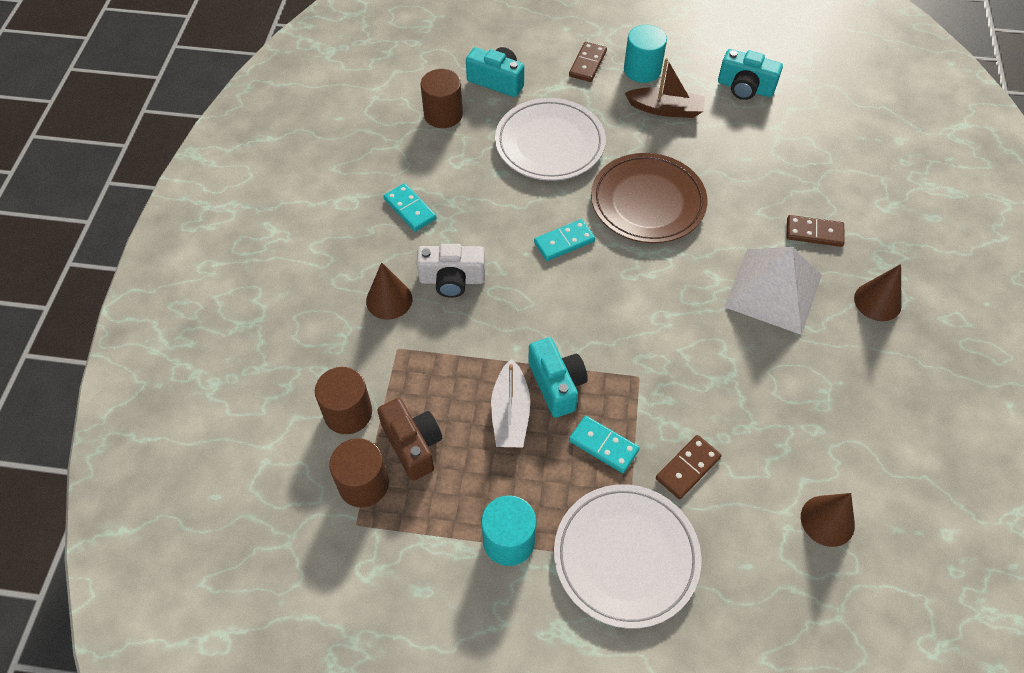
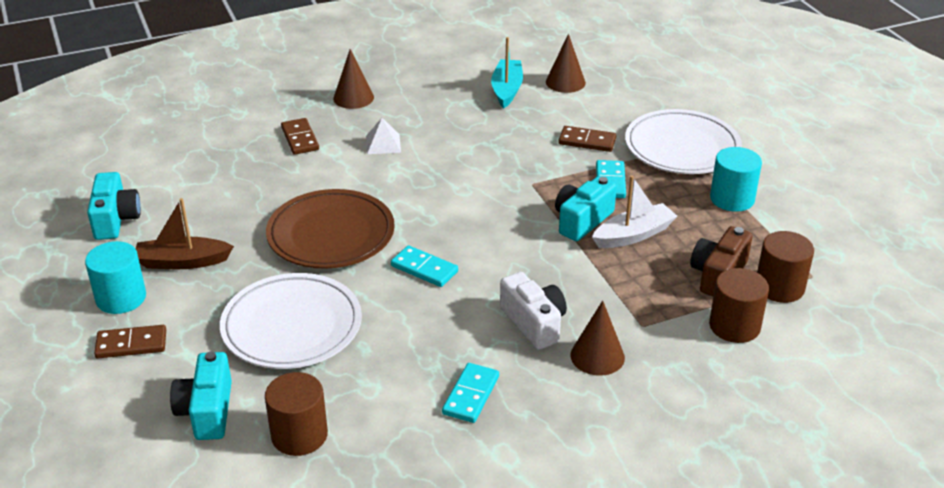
camera: 120 degrees left, 20 degrees down
brown boat [625,58,705,118] -> brown boat turned 75 degrees counterclockwise [136,198,234,269]
white pyramid [724,247,822,335] -> white pyramid [366,118,401,154], size x0.46
none -> turquoise boat [491,37,523,108]

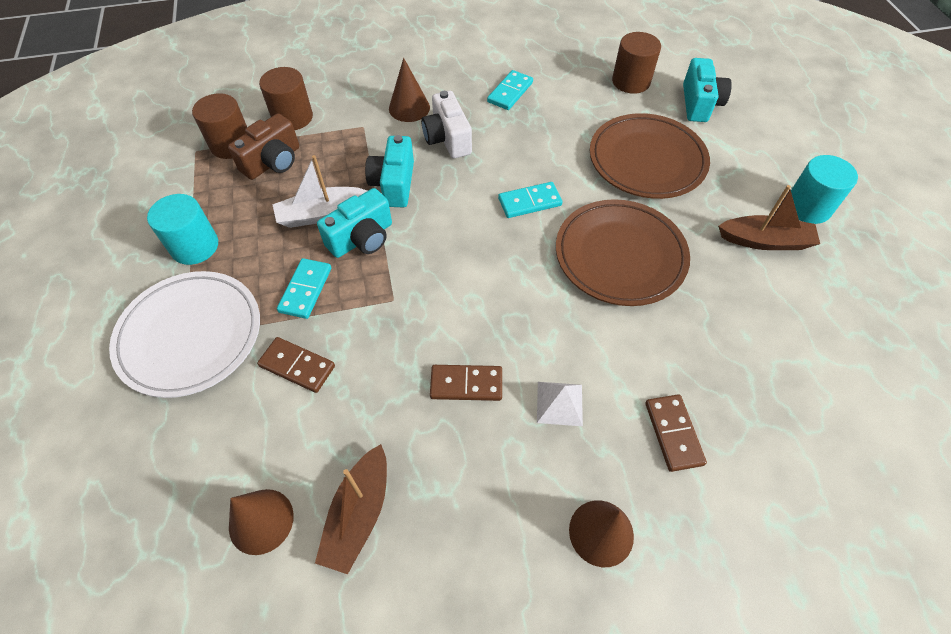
camera: 170 degrees left, 20 degrees up
turquoise camera [87,172,141,240] -> turquoise camera moved to [365,135,414,207]
brown domino [94,325,166,358] -> brown domino moved to [430,365,502,401]
white plate [220,273,362,369] -> brown plate [590,113,710,199]
turquoise domino [391,245,458,287] -> turquoise domino turned 60 degrees counterclockwise [498,182,562,218]
turquoise boat [491,37,523,108] -> brown boat [315,444,387,574]

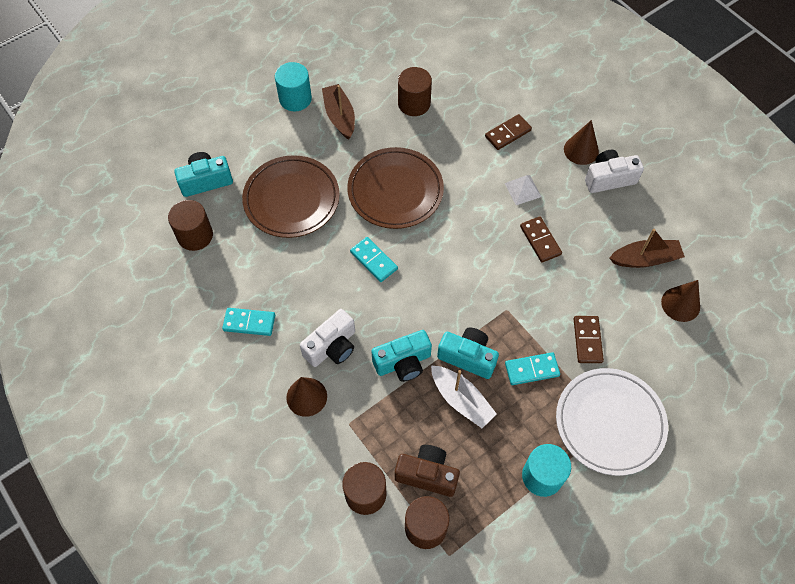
camera: 115 degrees left, 5 degrees up
none -> brown cylinder [398,67,432,116]
none -> white camera [585,150,644,193]

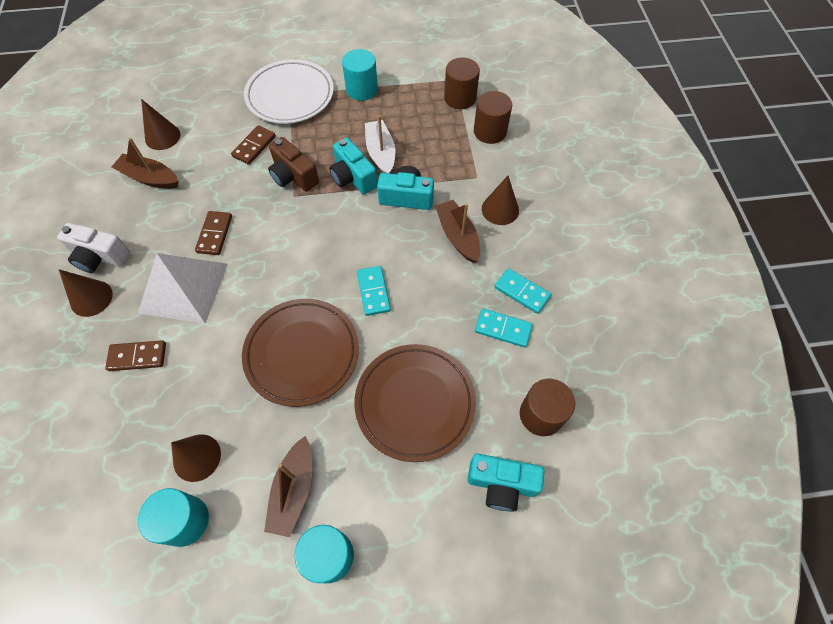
camera: 150 degrees left, 0 degrees up
white camera [300,309,355,367] -> brown boat [435,200,480,263]
brown camera [395,445,460,497] -> brown camera moved to [268,137,319,192]
brown cylinder [398,67,432,116] -> brown cone [171,434,221,482]
white pyramid [505,175,541,205] -> white pyramid [138,253,228,324], size x2.17
turquoise domino [505,352,560,385] -> turquoise domino moved to [475,308,533,348]
none -> turquoise cylinder [138,488,209,547]

